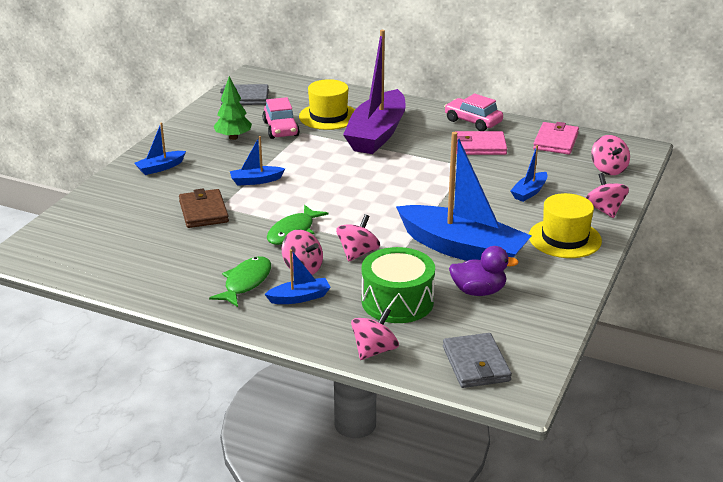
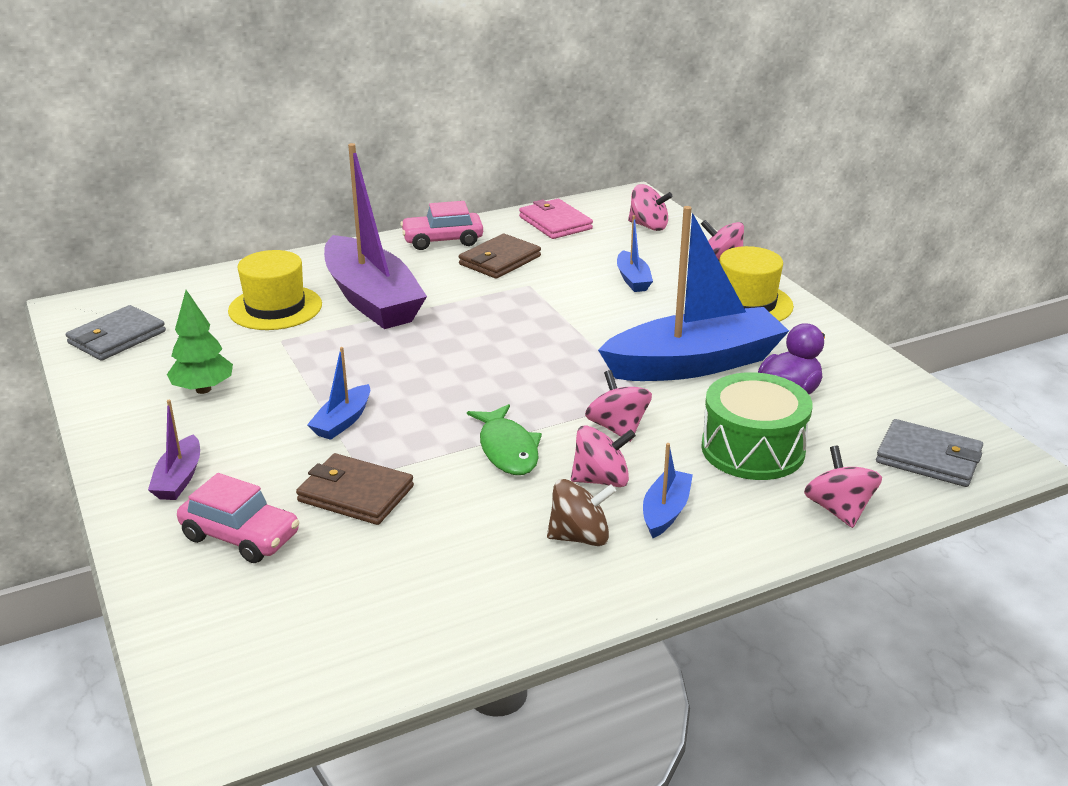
camera: 50 degrees left, 0 degrees up
blue boat [134,123,186,175] -> purple boat [148,400,200,500]
green fish [209,256,271,307] -> brown spinning top [547,479,616,546]
pink car [262,97,300,139] -> pink car moved to [177,473,299,563]
pink wallet [455,131,507,155] -> brown wallet [459,234,541,279]

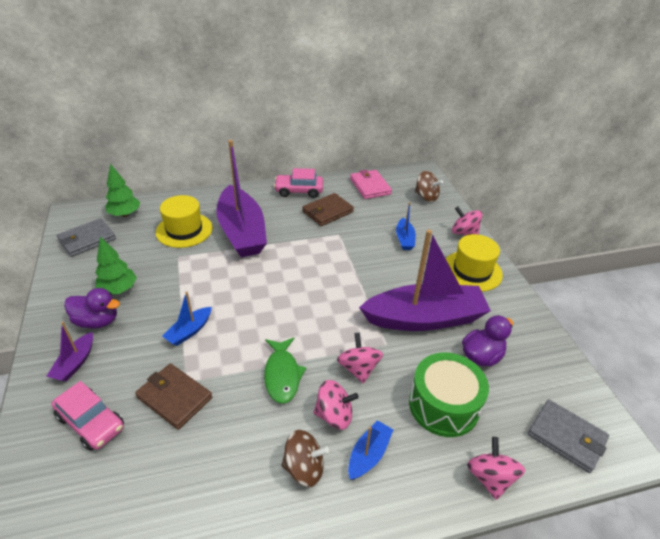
camera: 10 degrees right, 10 degrees up
blue boat [598,206,789,381] -> purple boat [359,229,491,331]
pink spinning top [628,184,673,231] -> brown spinning top [415,171,443,202]
none -> purple duck [64,288,120,329]
none -> green tree [105,164,140,217]

